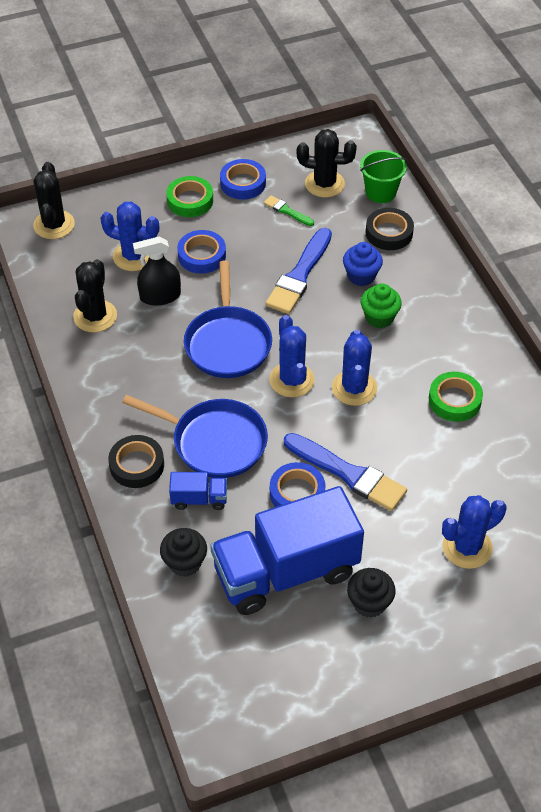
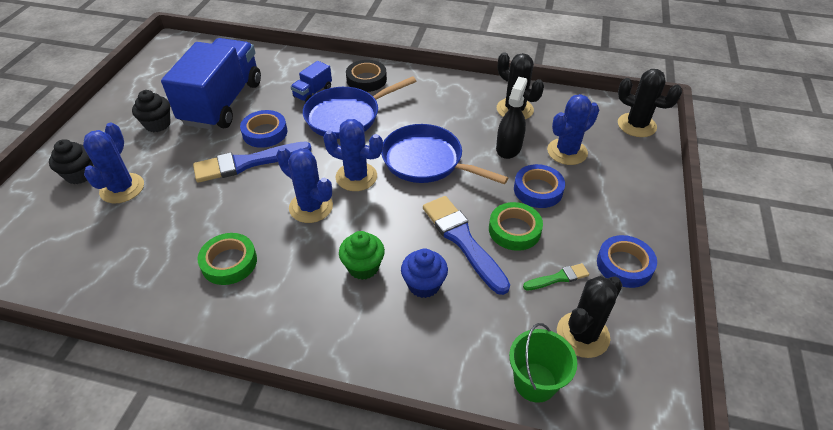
camera: 125 degrees right, 5 degrees down
black cupcake [160,528,207,577] -> black cupcake moved to [49,139,93,184]
green tape [166,176,213,217] -> green tape moved to [489,202,543,251]
black tape [366,208,414,250] -> none

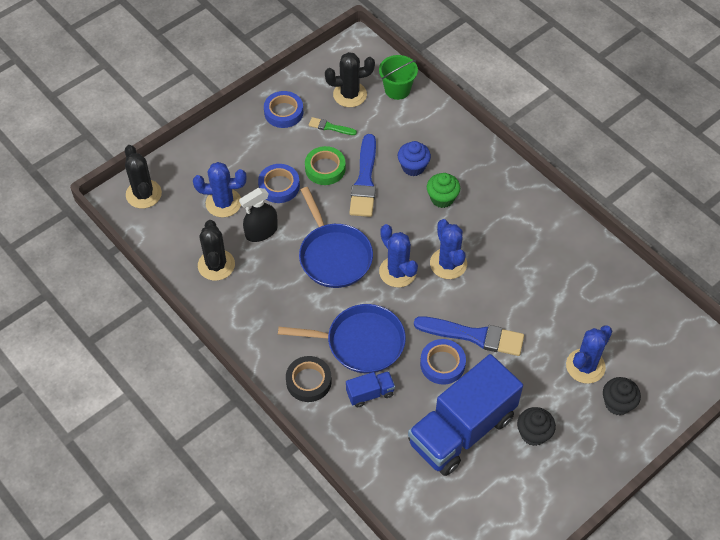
camera: 145 degrees left, 10 degrees up
green tape [197,233,257,285] -> none

